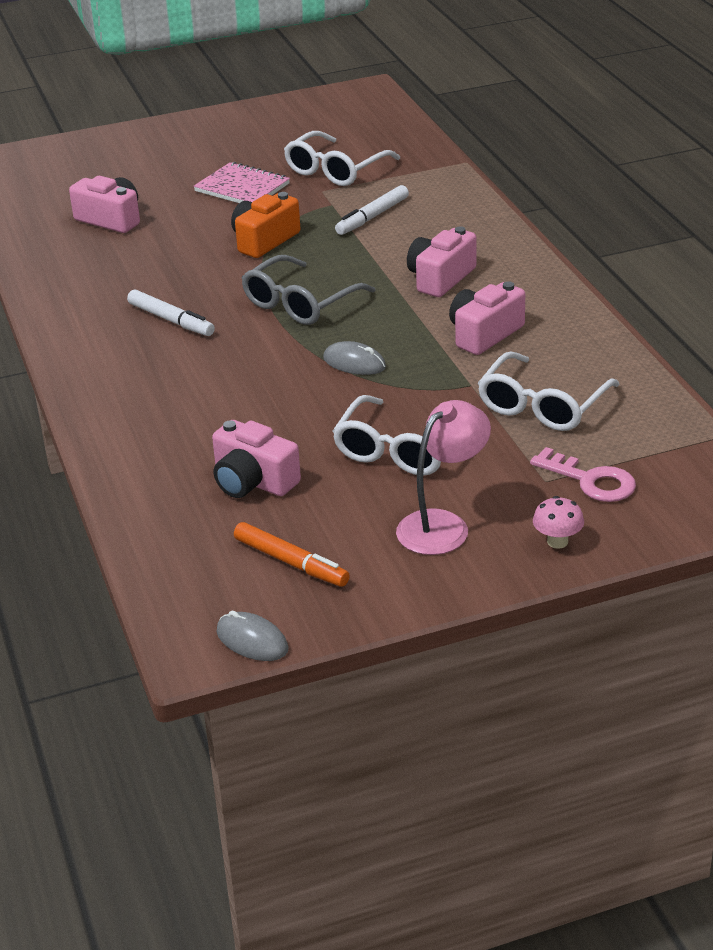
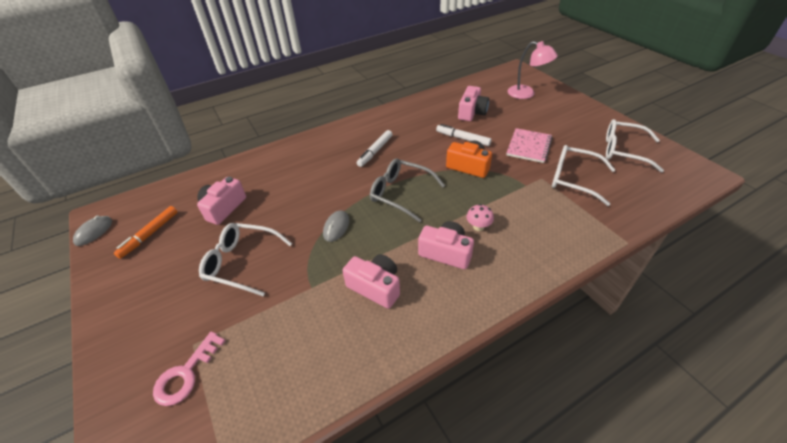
camera: 80 degrees right, 10 degrees up
white marker [335,185,409,235] -> white marker moved to [436,124,492,146]
pink lamp [396,400,491,555] -> pink lamp moved to [508,41,558,99]
white glasses [478,351,620,431] -> white glasses moved to [606,119,664,172]
pink mushroom [533,496,584,549] -> pink mushroom moved to [466,204,494,231]

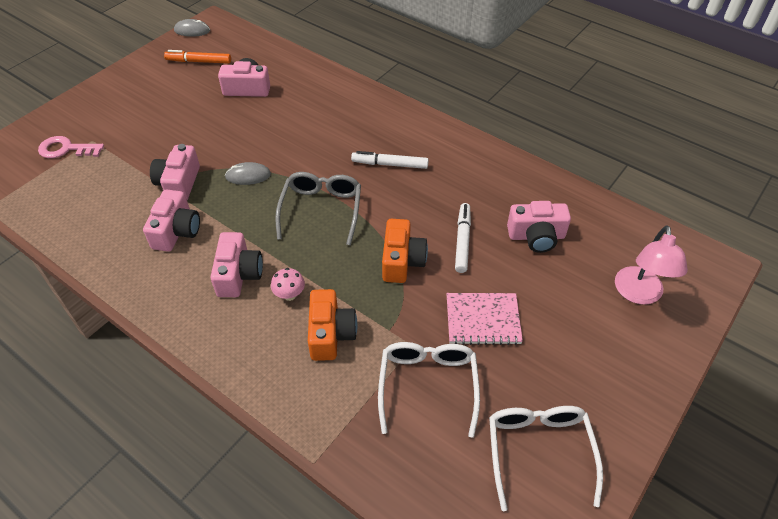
camera: 65 degrees right, 5 degrees up
white glasses [199,223,292,297] -> none
none -> pink camera [150,144,200,200]
none -> orange camera [308,289,357,361]

